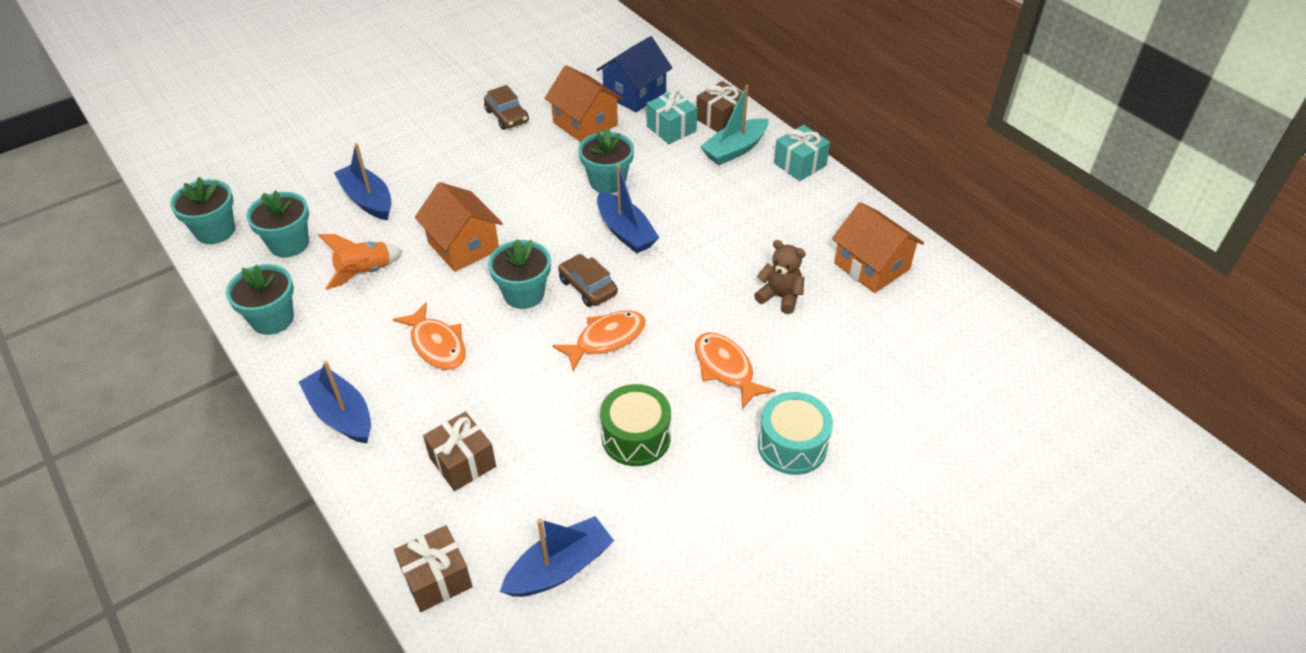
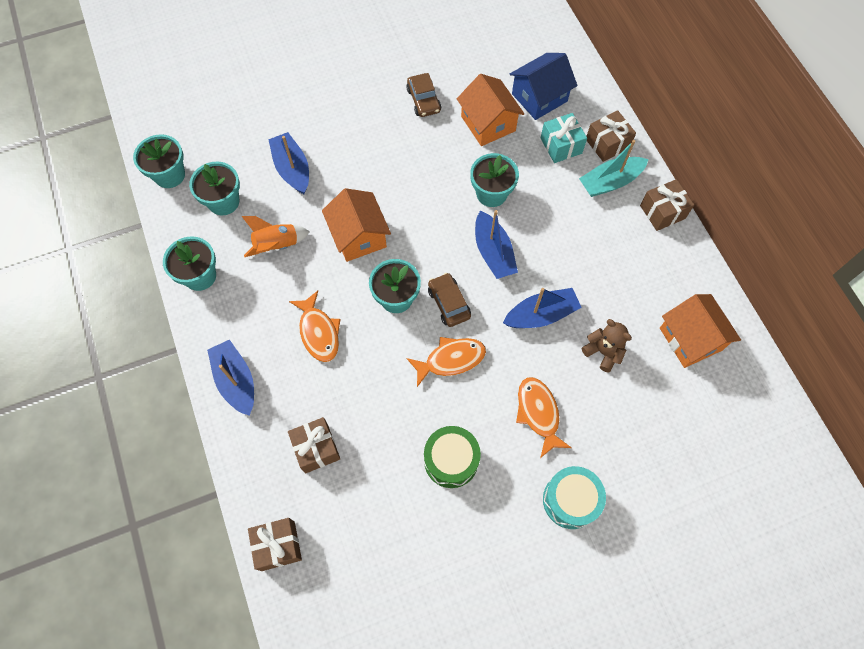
camera: 15 degrees right, 20 degrees up
blue boat [500,516,614,597] -> blue boat moved to [503,288,582,328]
turquoise gift [774,125,830,181] -> brown gift [640,179,694,231]

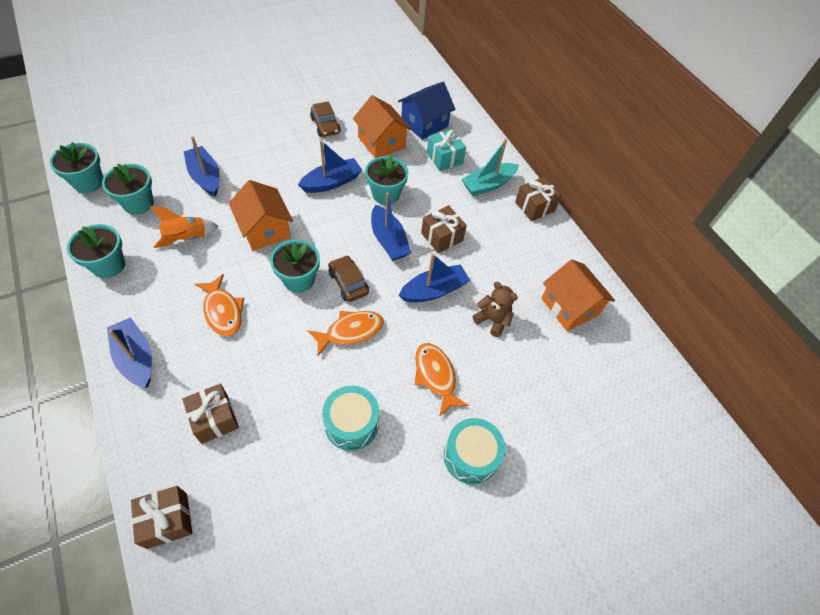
camera: 10 degrees left, 10 degrees down
green drum [424,426,481,488] -> turquoise drum [322,386,379,451]
brown gift [586,110,636,162] -> brown gift moved to [421,205,467,253]
none -> blue boat [298,140,362,193]

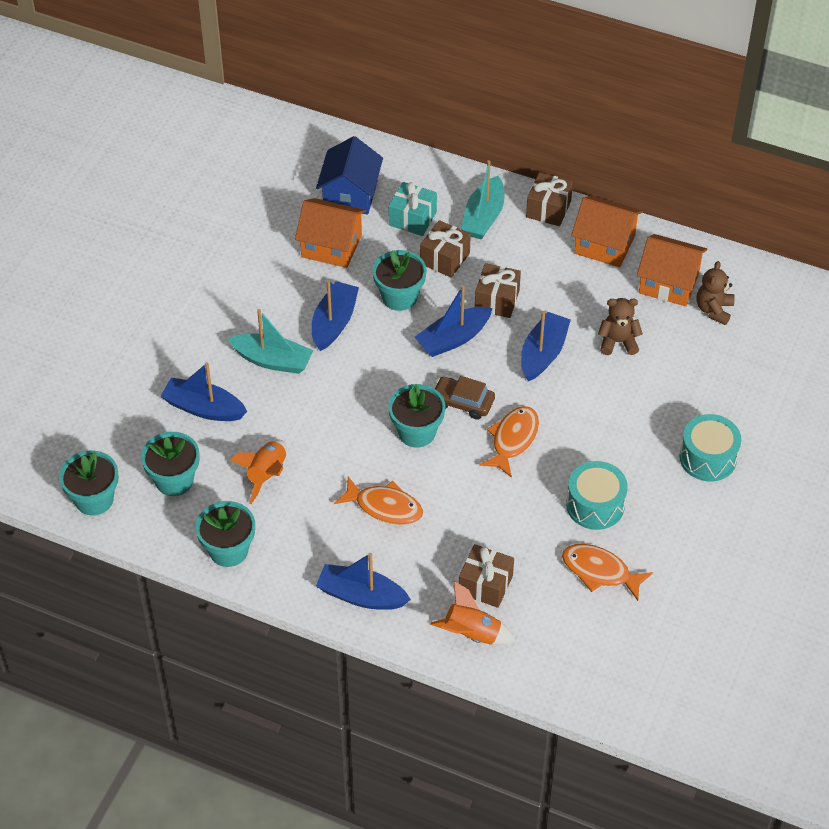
camera: 35 degrees left, 5 degrees down
brown gift [131,486,192,549] -> brown gift moved to [420,220,471,278]
orange house [229,180,293,250] -> orange house moved to [571,196,643,267]
brown car [310,101,341,137] -> none
blue boat [371,192,411,261] -> blue boat turned 120 degrees clockwise [414,285,493,357]
orange fish [414,343,469,417] -> orange fish moved to [562,544,653,601]
none -> turquoise boat [227,309,313,374]
none -> orange rocket [430,581,516,645]
none -> brown teddy bear [697,261,735,325]

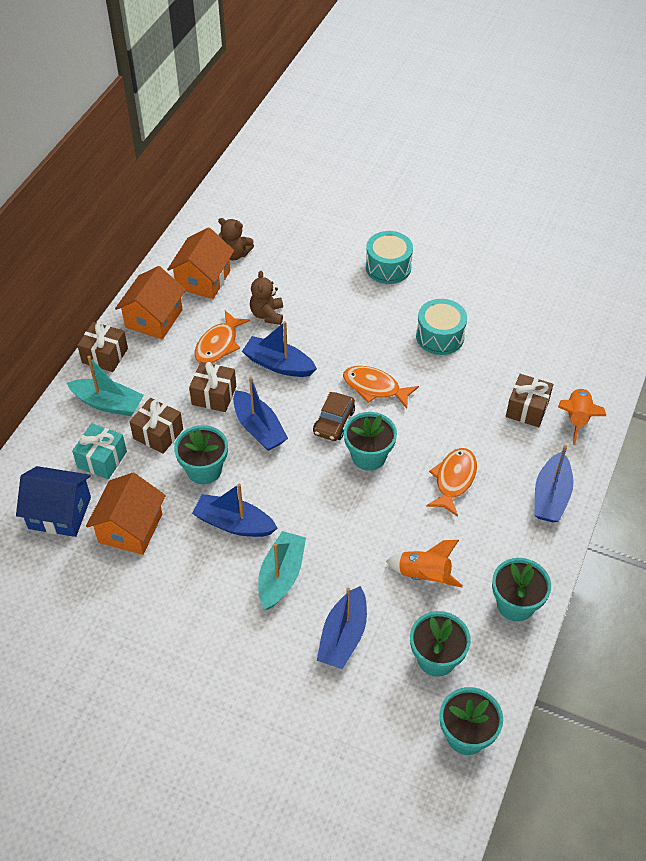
camera: 90 degrees left, 0 degrees up
orange fish [562,544,653,601] -> orange fish moved to [194,310,250,363]

